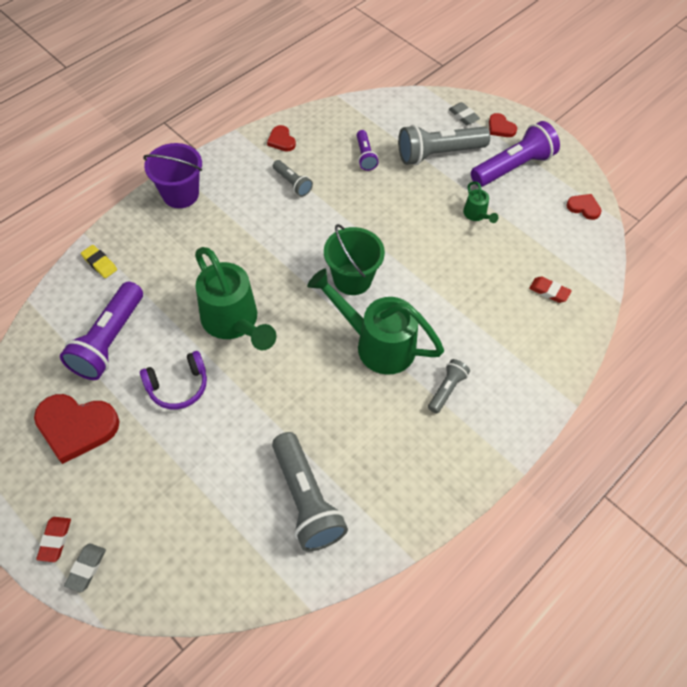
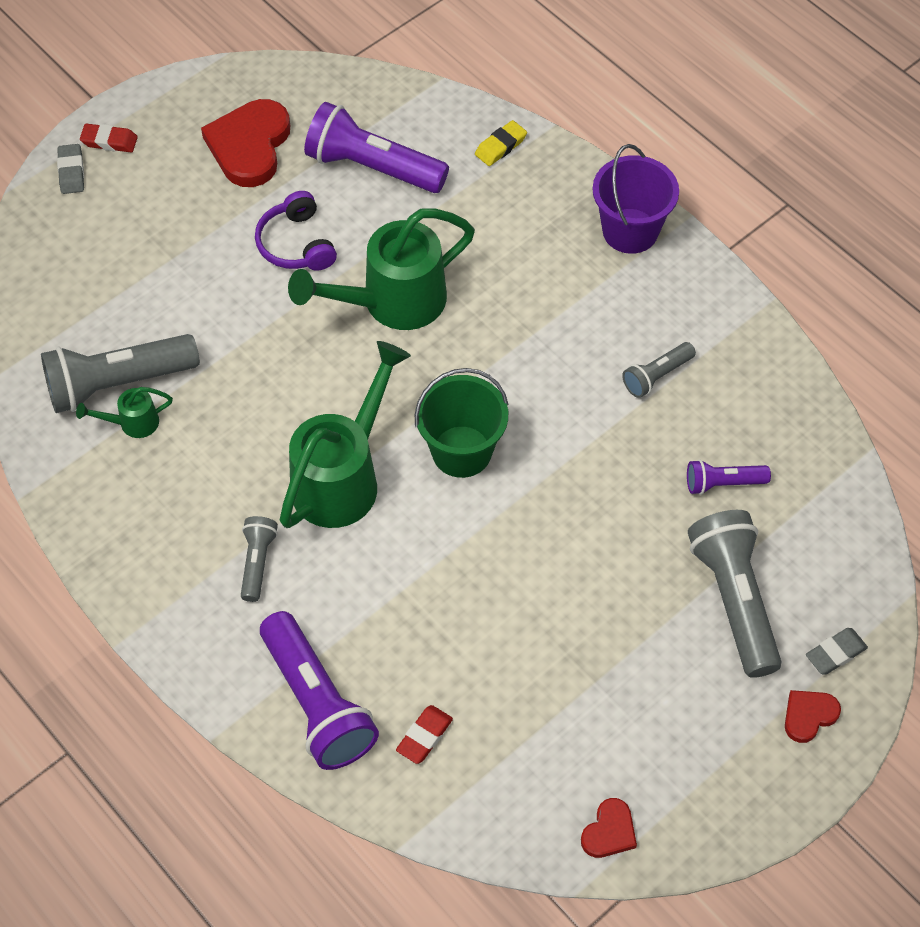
camera: 95 degrees right, 0 degrees up
grey eraser [64,543,106,592] -> grey eraser turned 60 degrees clockwise [57,144,84,194]
red heart [267,125,296,152] -> none
grey flashlight [428,359,470,414] -> grey flashlight turned 120 degrees counterclockwise [241,516,278,602]
green watering can [463,181,498,223] -> green watering can moved to [76,387,173,438]
purple flashlight [471,121,560,187] -> purple flashlight moved to [260,611,379,770]

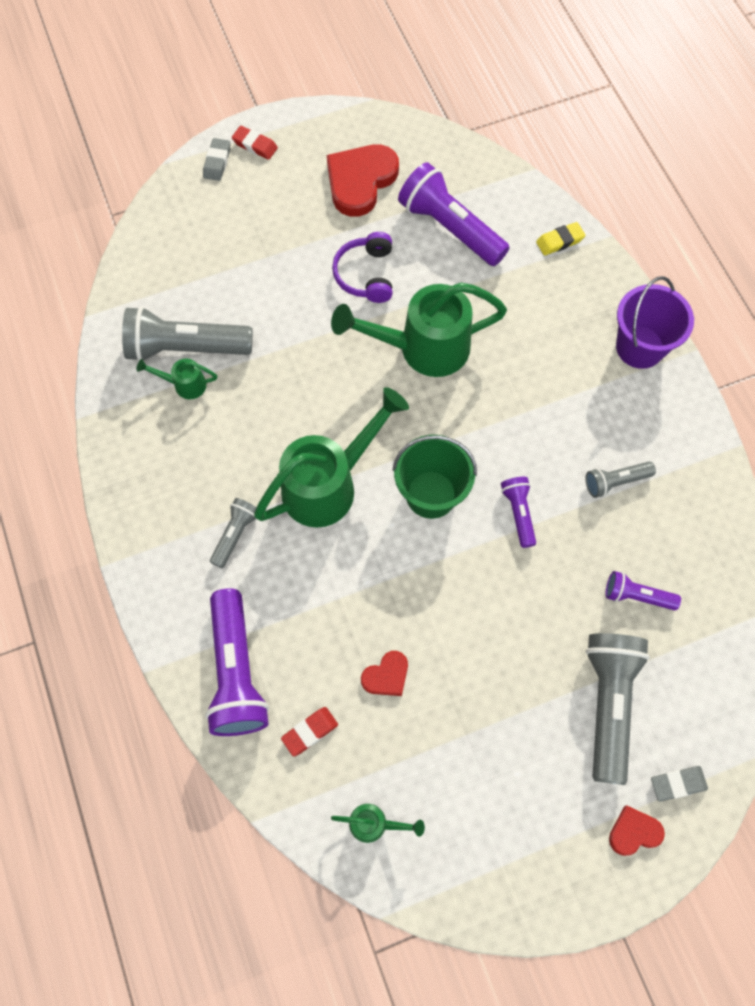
camera: 20 degrees right, 10 degrees up
red heart [581,798,637,858] -> red heart moved to [361,651,408,696]
none -> green watering can [331,804,425,843]
none -> purple flashlight [501,477,536,548]

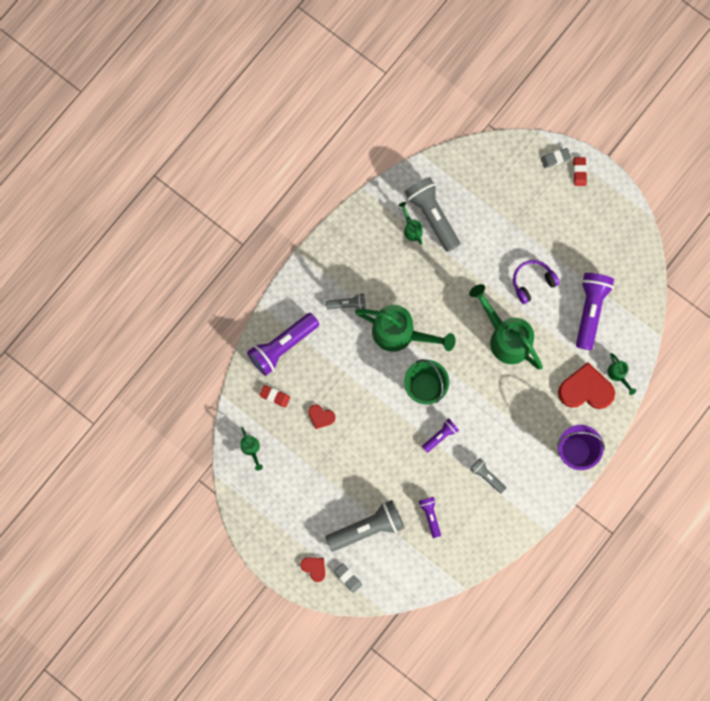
camera: 60 degrees right, 10 degrees up
red heart [327,144,399,217] -> red heart moved to [558,362,615,409]
yellow eraser [536,222,585,256] -> green watering can [608,353,636,395]

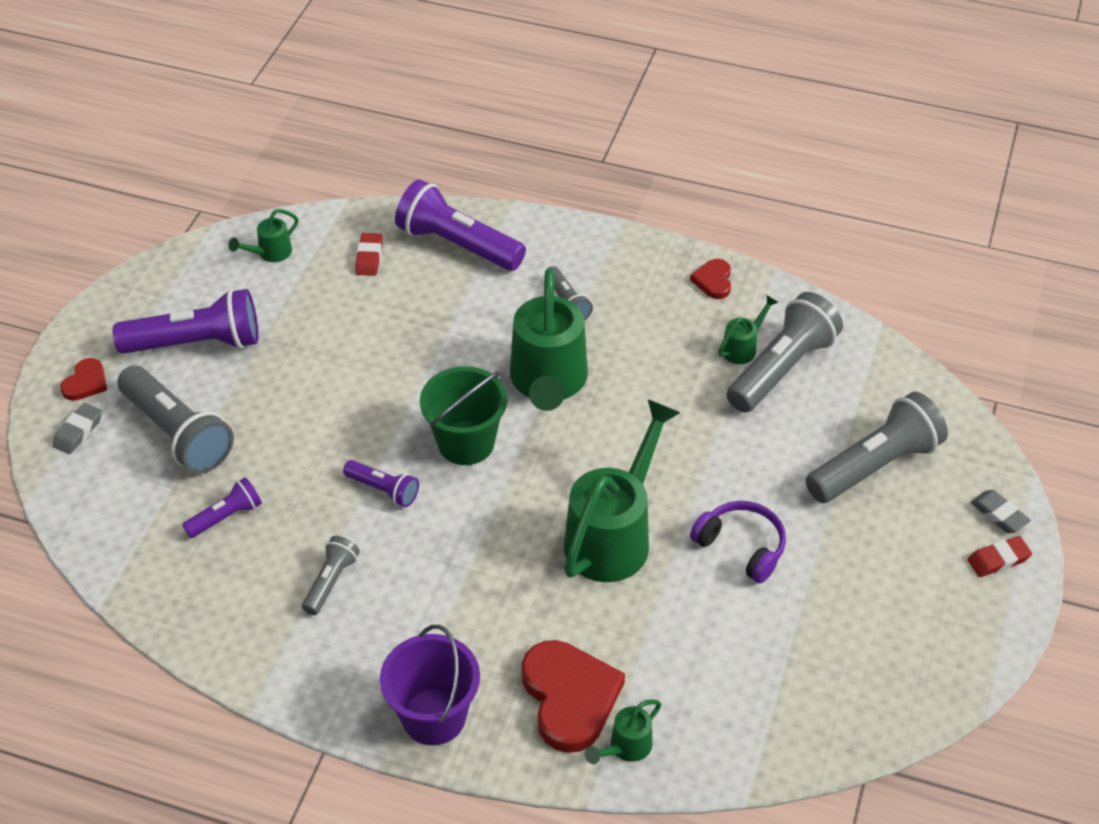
camera: 70 degrees right, 30 degrees down
red heart [308,405,335,429] -> red heart moved to [690,259,731,299]
purple flashlight [576,273,614,350] -> purple flashlight moved to [113,289,259,354]
none -> grey flashlight [806,392,948,503]

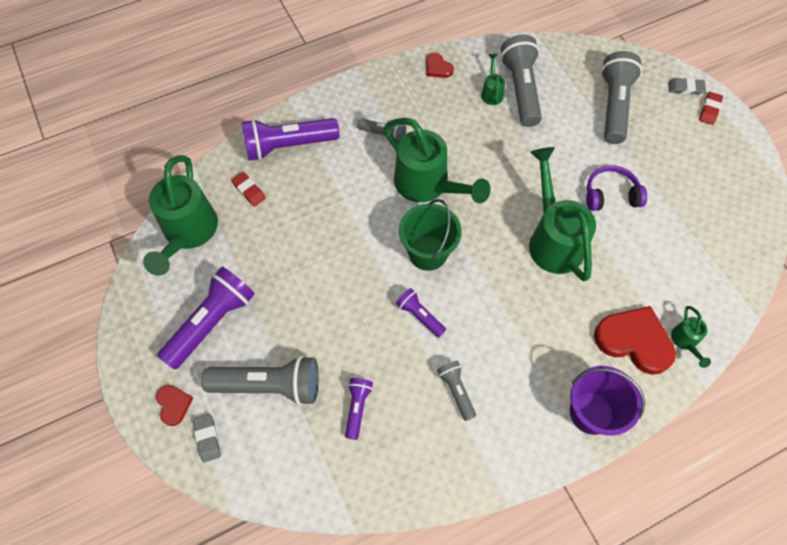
camera: 45 degrees left, 15 degrees up
green watering can [229,209,299,262] -> green watering can [143,155,218,276], size x2.22
purple flashlight [343,460,419,507] -> purple flashlight turned 120 degrees counterclockwise [396,288,446,338]

